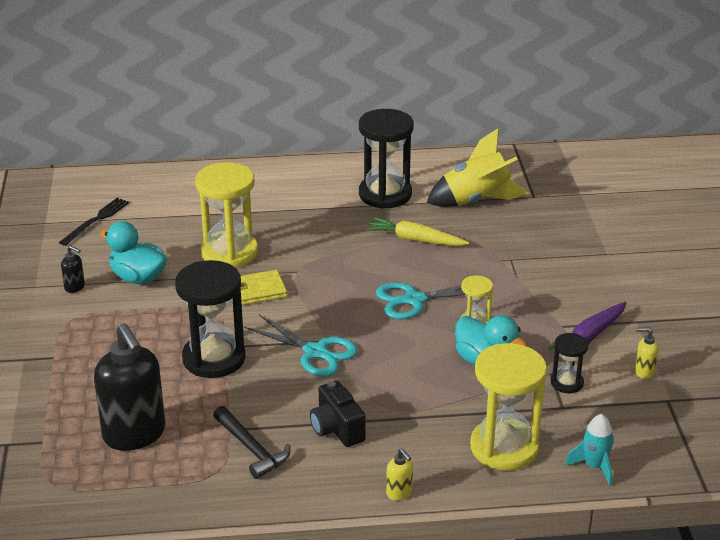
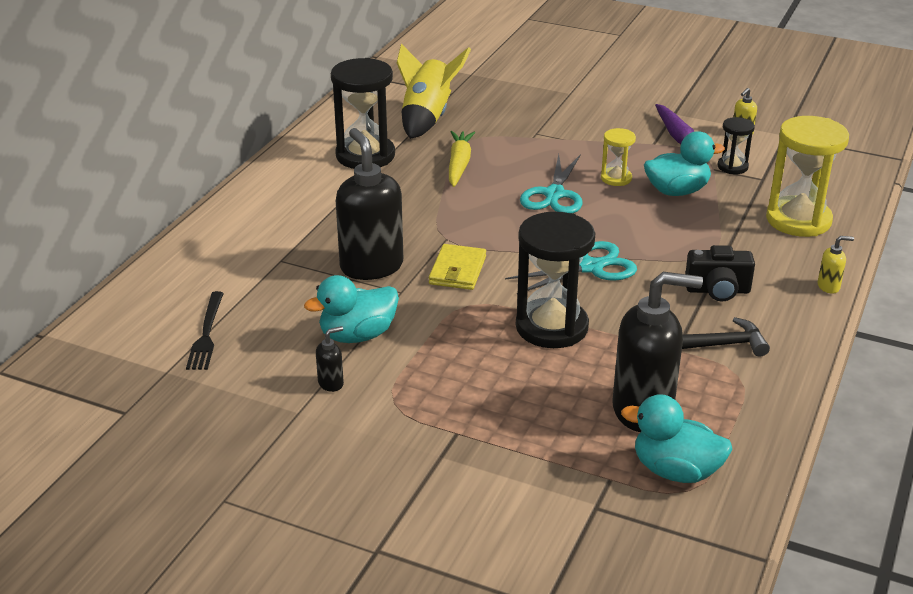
camera: 60 degrees left, 0 degrees up
black fork [59,198,129,246] -> black fork turned 150 degrees counterclockwise [186,291,224,370]
yellow hourglass [195,162,258,268] -> black soap dispenser [336,128,403,280]
yellow carrot [366,217,469,246] -> yellow carrot turned 135 degrees clockwise [449,131,475,187]
turquoise rocket [565,414,614,486] -> none
none -> turquoise duck [621,394,732,483]

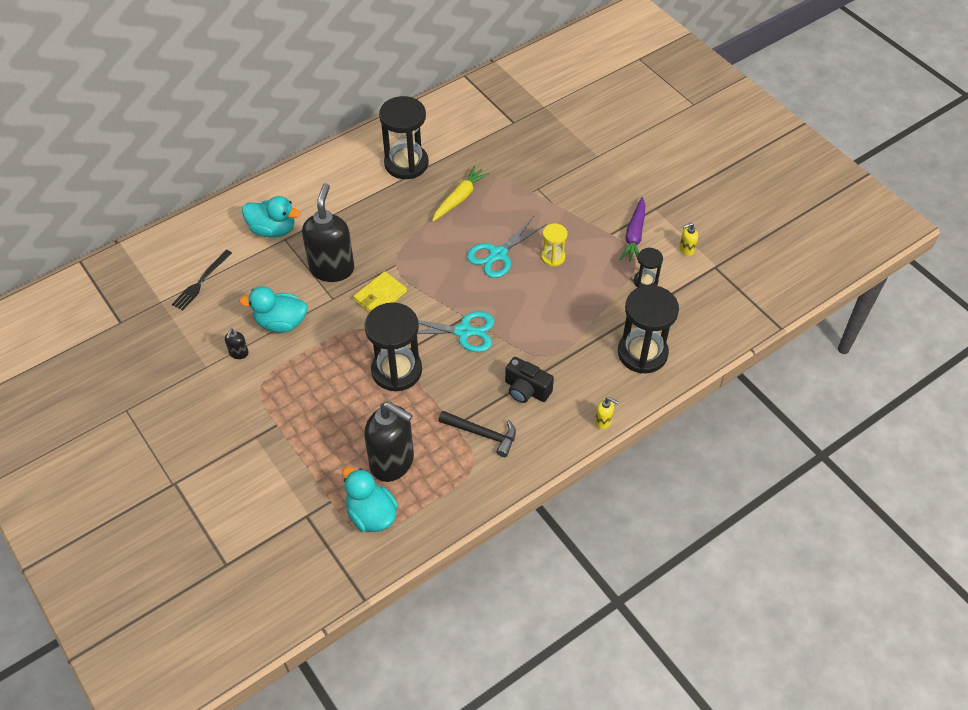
camera: 30 degrees right, 20 degrees up
black soap dispenser [316,326,344,392] -> black soap dispenser turned 105 degrees clockwise [225,329,249,359]
yellow rocket [397,44,471,139] -> none
turquoise duck [644,131,725,196] -> turquoise duck moved to [242,196,301,238]
yellow hourglass [766,116,849,237] -> black hourglass [618,285,679,374]

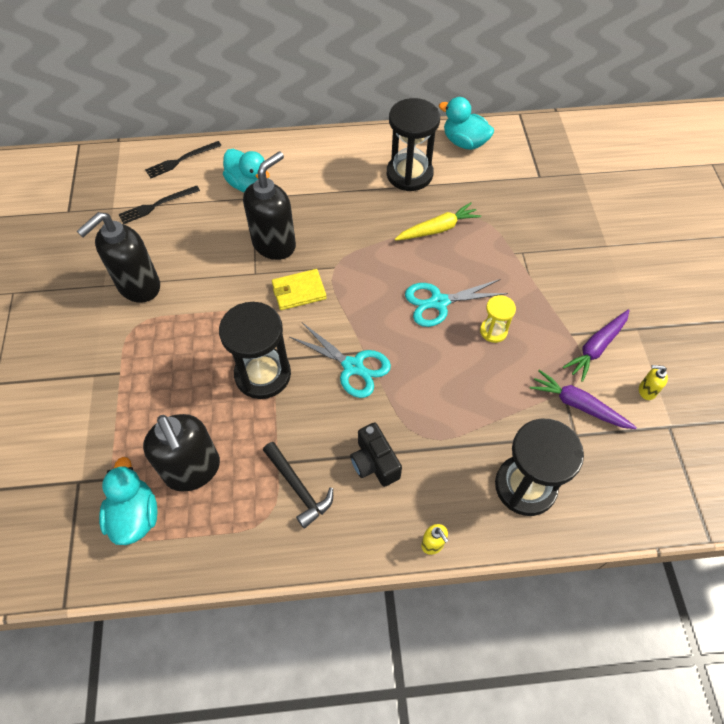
camera: 30 degrees right, 5 degrees up
black soap dispenser [225,329,249,359] -> black soap dispenser [77,212,160,303], size x2.43
turquoise duck [239,286,308,333] -> turquoise duck moved to [439,97,494,150]
black hourglass [634,248,663,288] -> purple carrot [530,370,637,429]
none -> black fork [145,141,222,178]

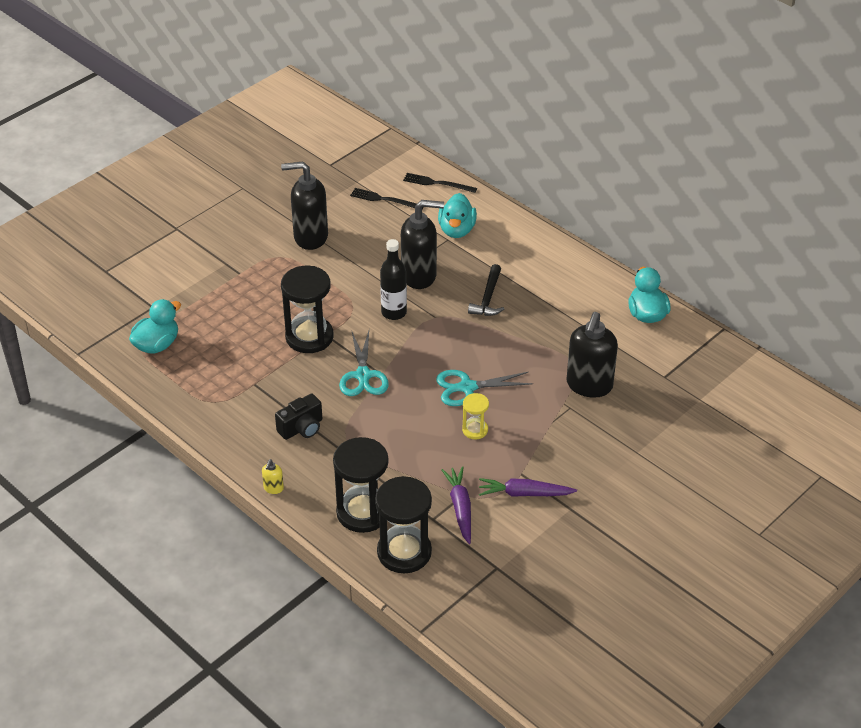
camera: 50 degrees right, 15 degrees down
black soap dispenser [143,414,220,491] -> black soap dispenser moved to [567,312,618,398]
black hammer [263,442,333,529] -> black hammer moved to [468,264,504,316]
yellow wallet [272,269,327,310] -> black bottle [380,239,407,320]
black camera [350,423,402,487] -> black camera turned 150 degrees counterclockwise [275,394,322,440]
black hourglass [387,98,440,191] -> black hourglass moved to [375,476,432,573]
yellow carrot [395,203,481,241] -> none
turquoise scissors [405,279,508,327] -> turquoise scissors turned 45 degrees counterclockwise [436,370,533,406]
yellow soap dispenser [639,365,668,400] -> none

